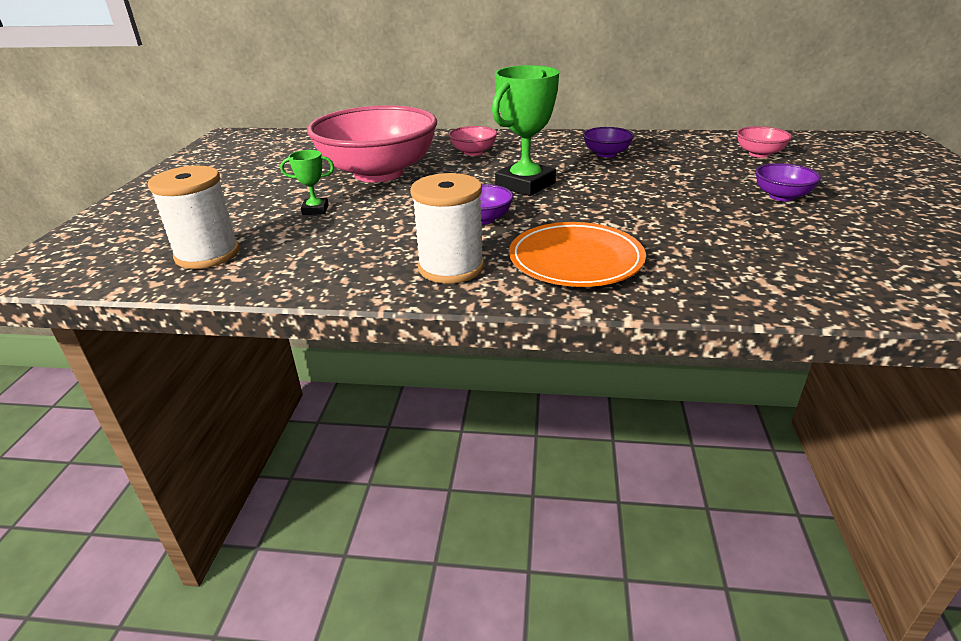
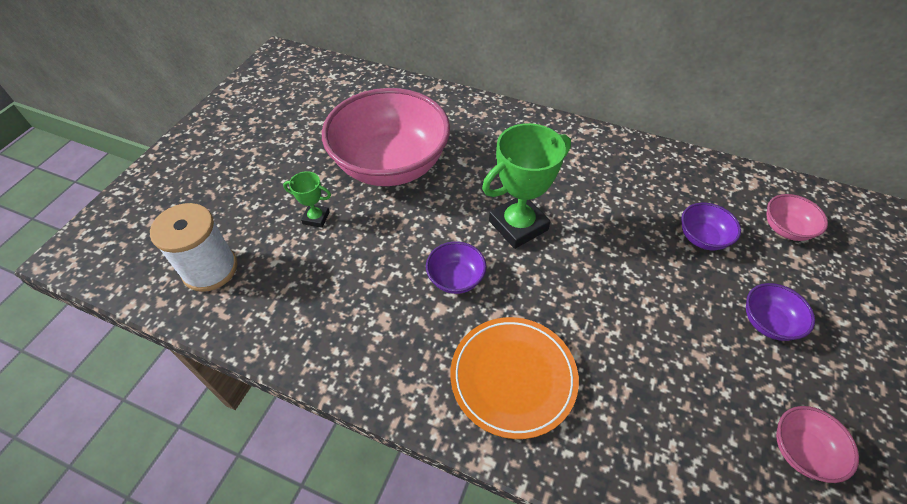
camera: 15 degrees right, 20 degrees up
white spool [410,173,484,284] -> none
pink bowl [449,126,497,156] -> pink bowl moved to [776,406,859,483]
purple bowl [583,127,634,158] -> purple bowl moved to [681,203,741,250]

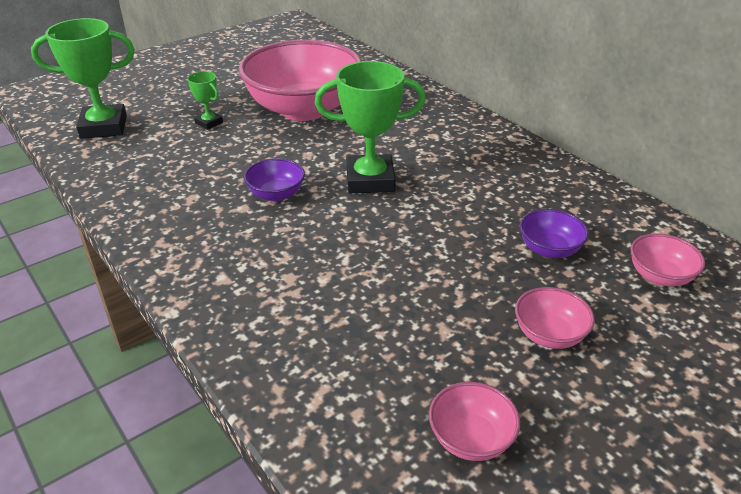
camera: 30 degrees right, 15 degrees down
white spool [150,203,237,292] -> green trophy [31,18,135,139]
orange plate [450,317,579,439] -> none
purple bowl [746,283,815,341] -> pink bowl [515,287,595,349]

